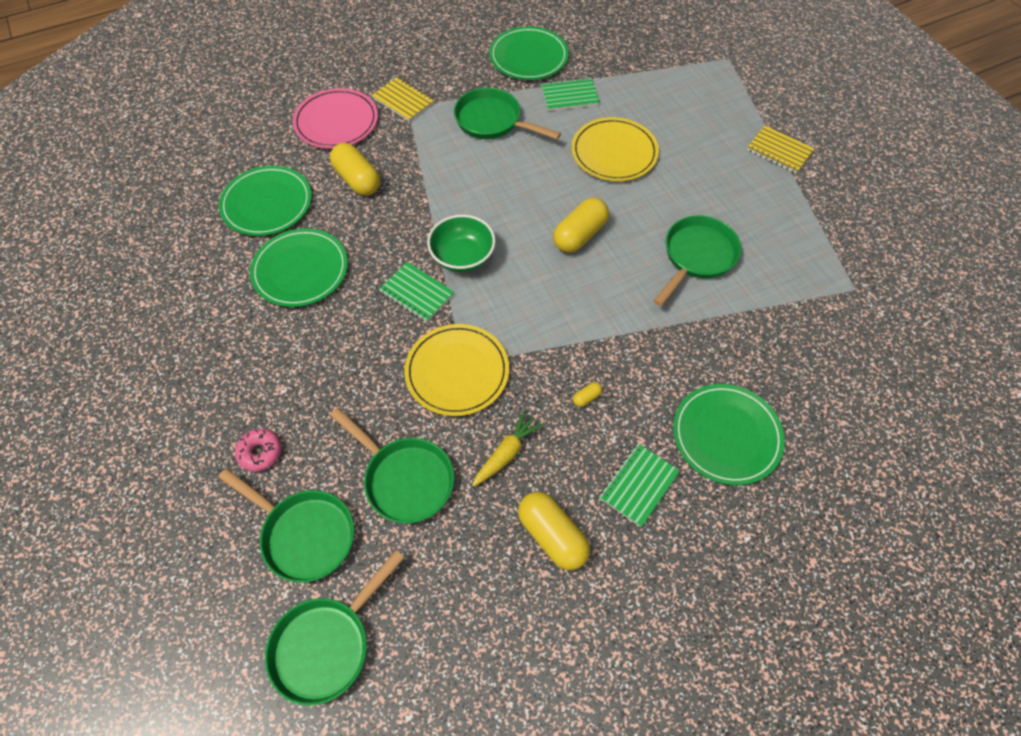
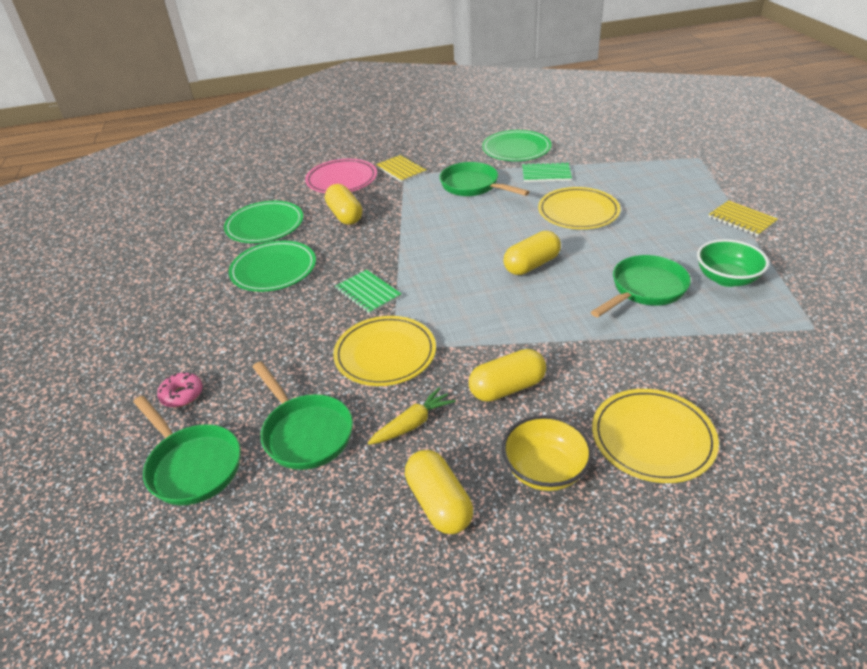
camera: 15 degrees right, 20 degrees down
green pan [265,550,405,706] -> none
green bowl [427,215,496,272] -> green bowl moved to [697,239,769,287]
yellow capsule [573,382,602,407] -> yellow capsule [469,349,546,402], size x2.37
green notebook [599,443,680,527] -> yellow bowl [502,415,593,491]
green plate [673,384,785,485] -> yellow plate [592,389,719,483]

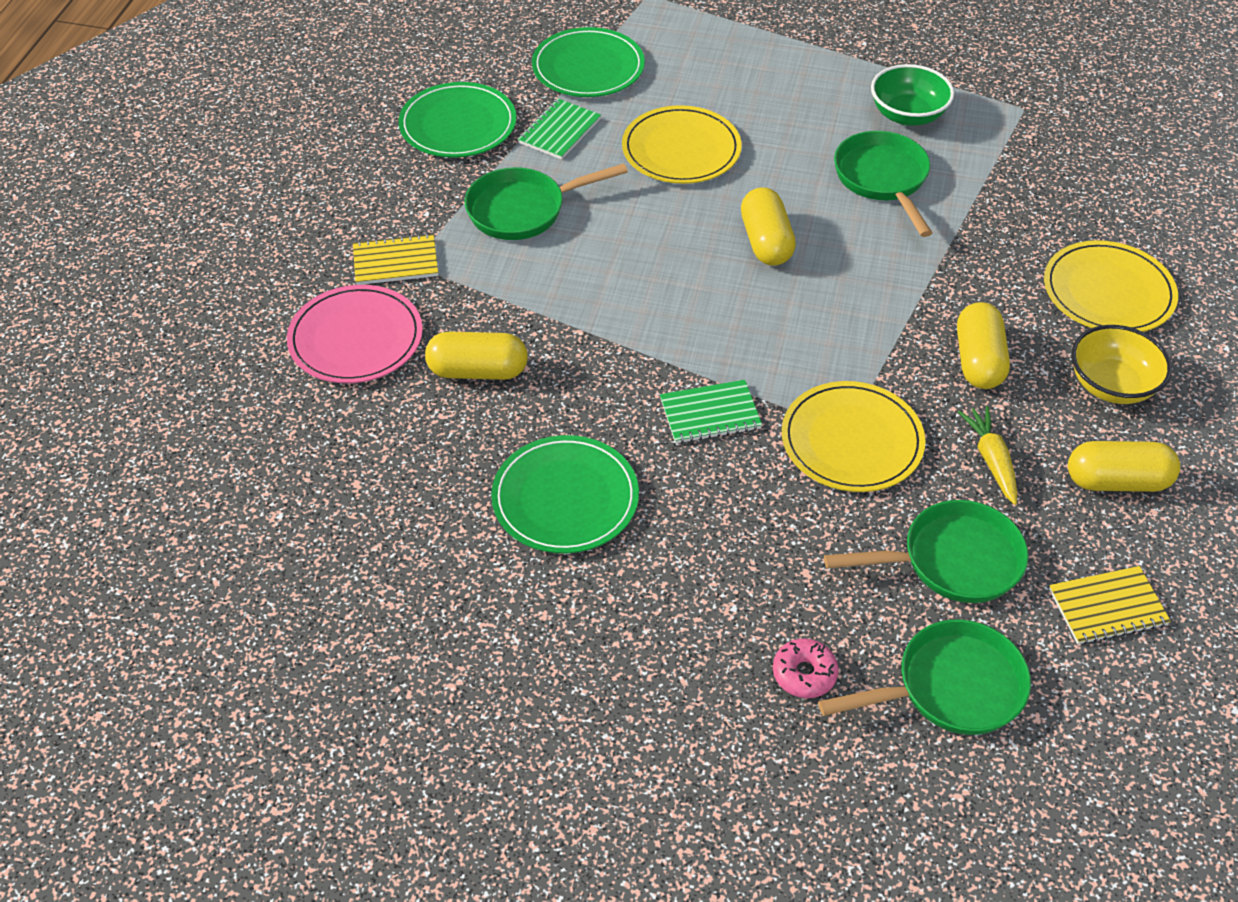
camera: 65 degrees left, 10 degrees up
green plate [224,201,303,243] -> green plate moved to [532,27,645,97]
yellow notebook [709,200,778,236] -> yellow notebook moved to [1049,566,1171,645]

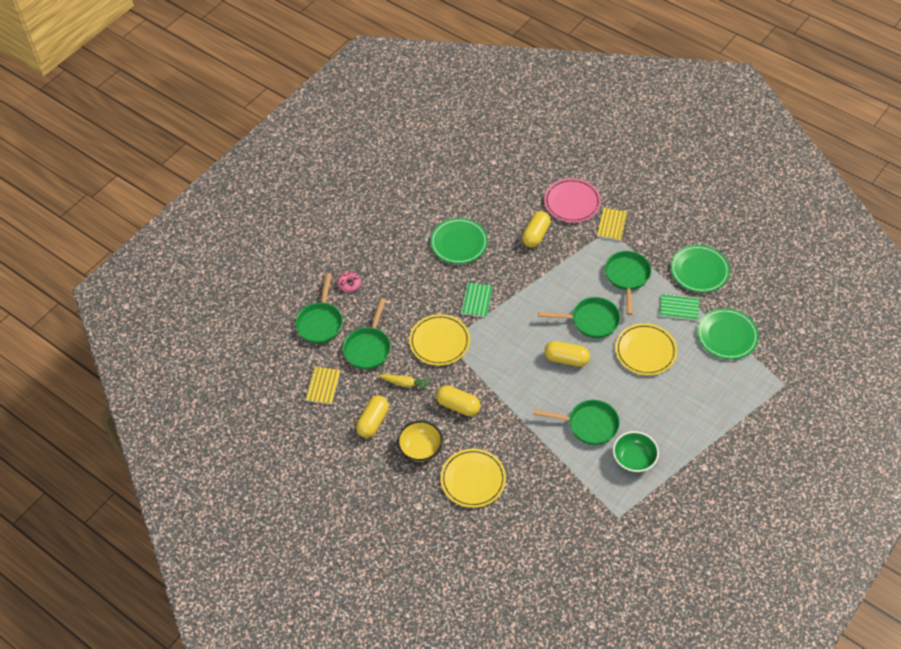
camera: 115 degrees right, 5 degrees up
green notebook [518,99,601,160] -> green notebook turned 45 degrees counterclockwise [660,293,699,321]
none -> green pan [538,297,620,338]

